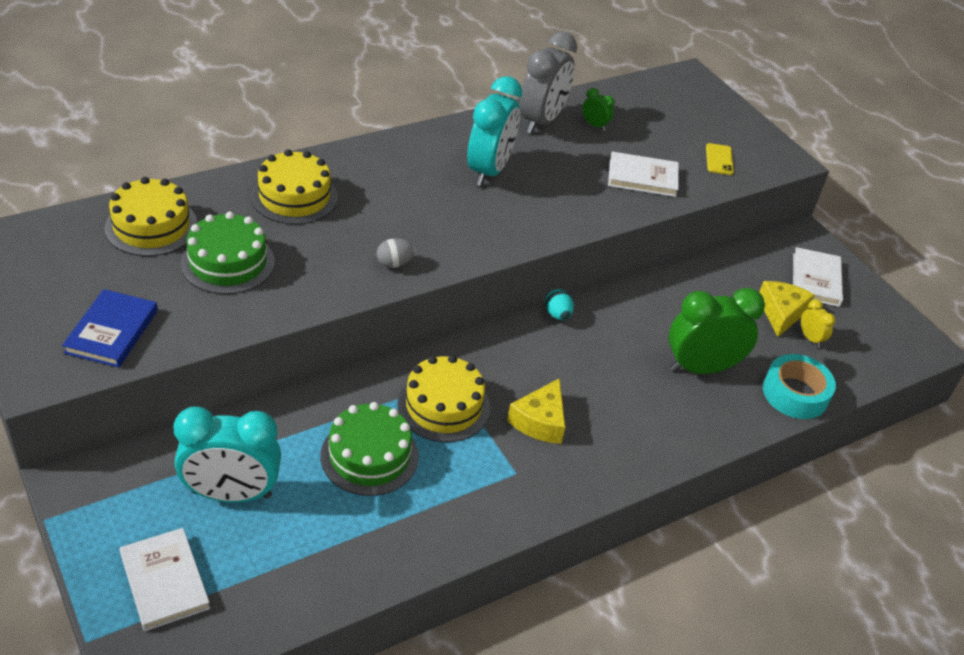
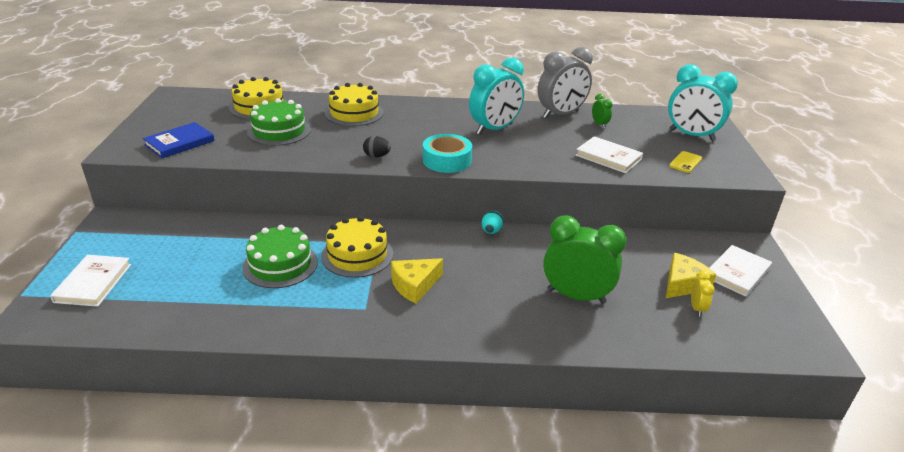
camera: 35 degrees right, 10 degrees down
turquoise clock [174,406,281,503] -> turquoise clock moved to [668,64,738,141]
grey egg [377,238,415,268] -> black egg [363,136,391,157]
turquoise tape [763,354,836,419] -> turquoise tape moved to [423,134,472,173]

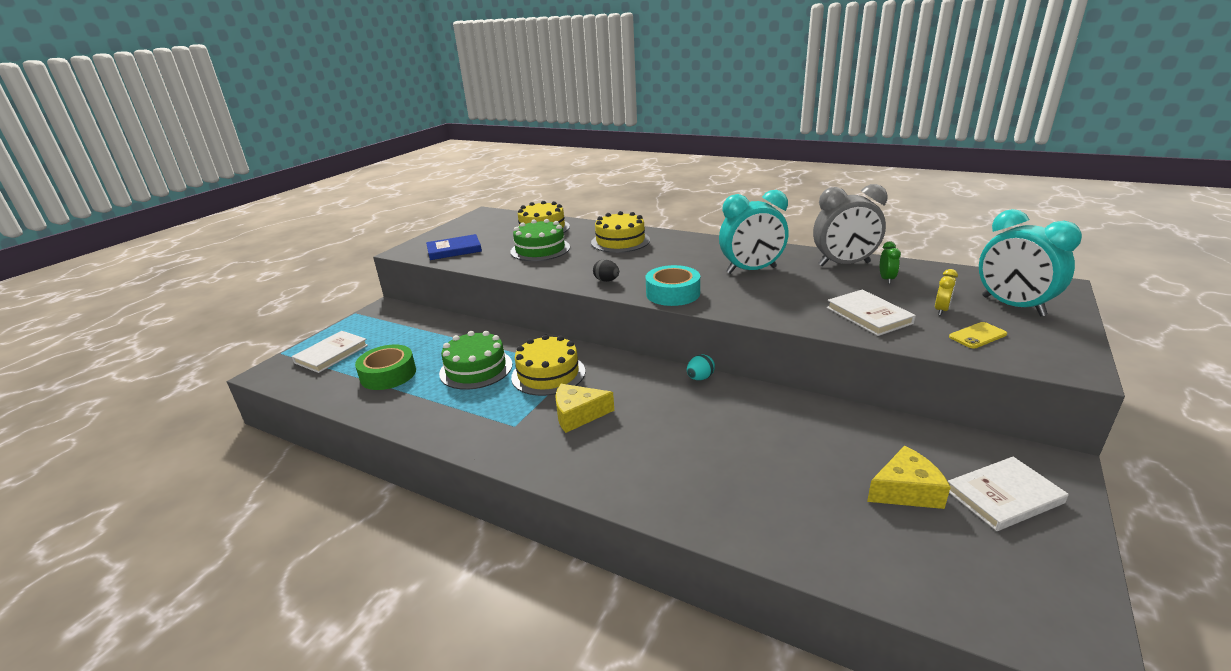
camera: 30 degrees right, 5 degrees down
green clock [543,216,627,304] -> none
yellow clock [691,271,715,316] -> yellow clock moved to [935,269,958,316]
none -> green tape [355,344,416,390]

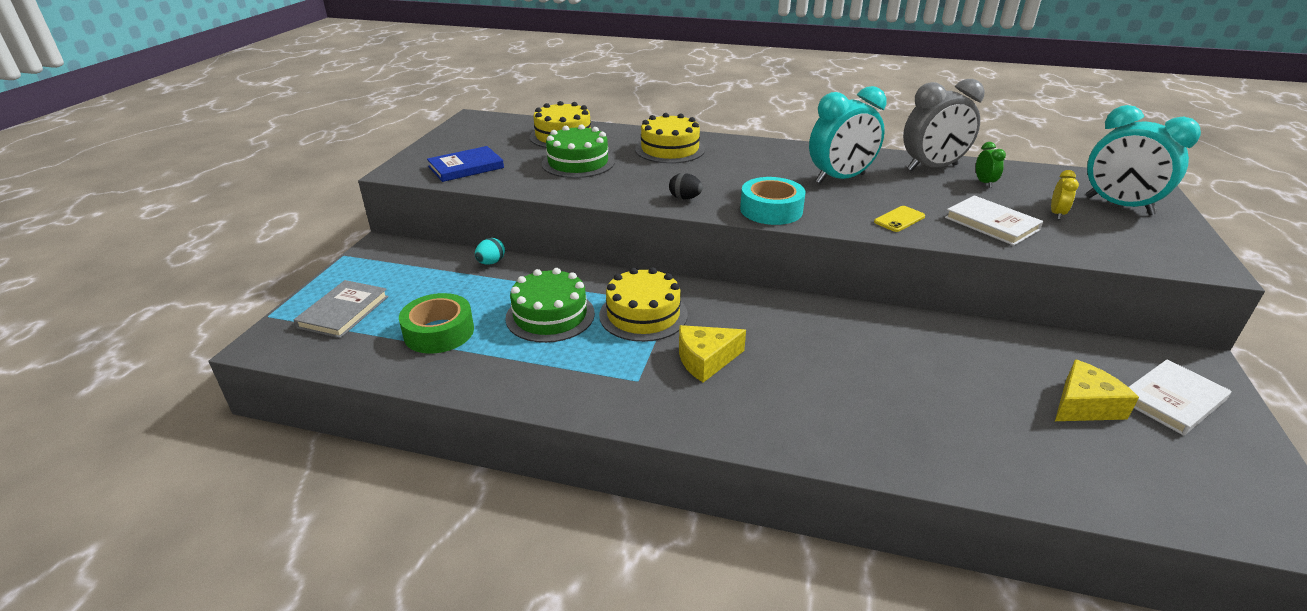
camera: 15 degrees left, 5 degrees up
white book [292,331,368,373] -> grey book [294,280,388,338]
turquoise egg [687,354,715,380] -> turquoise egg moved to [475,238,505,265]
yellow phone [949,322,1007,349] -> yellow phone moved to [874,206,925,232]

